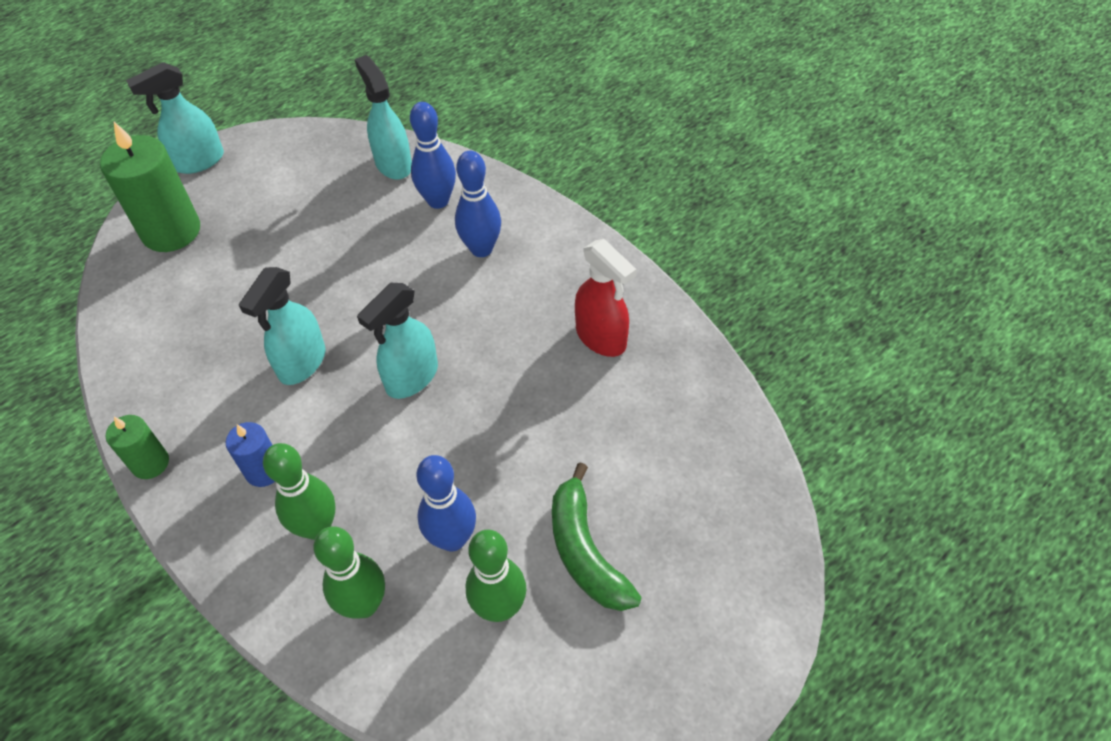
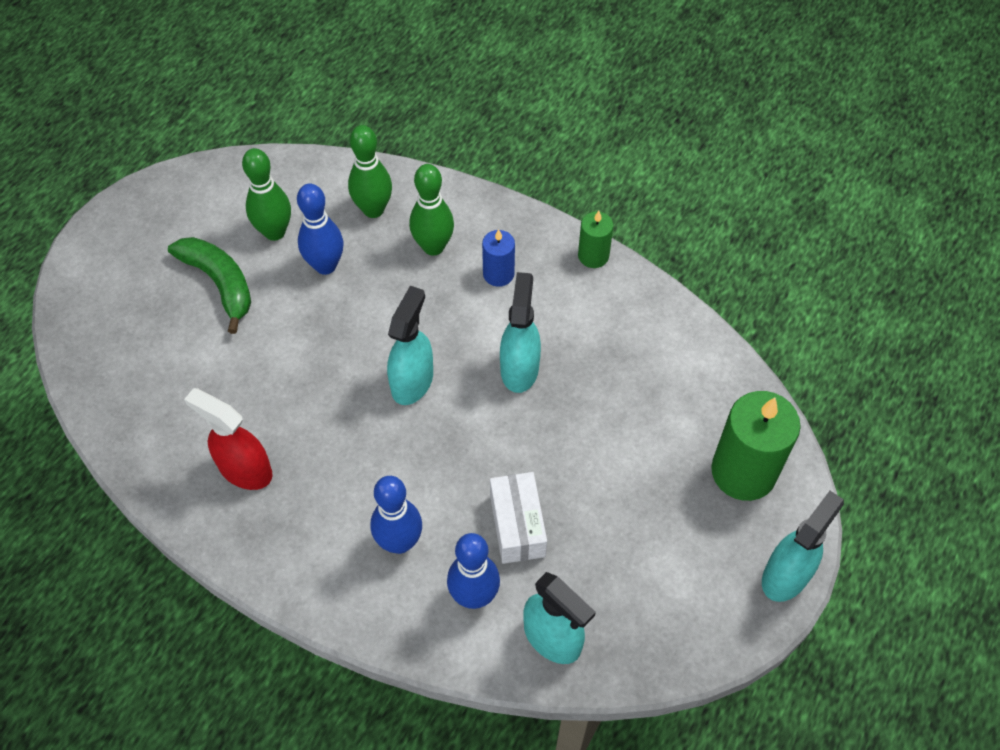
camera: 160 degrees right, 5 degrees up
none -> white box [490,472,547,564]

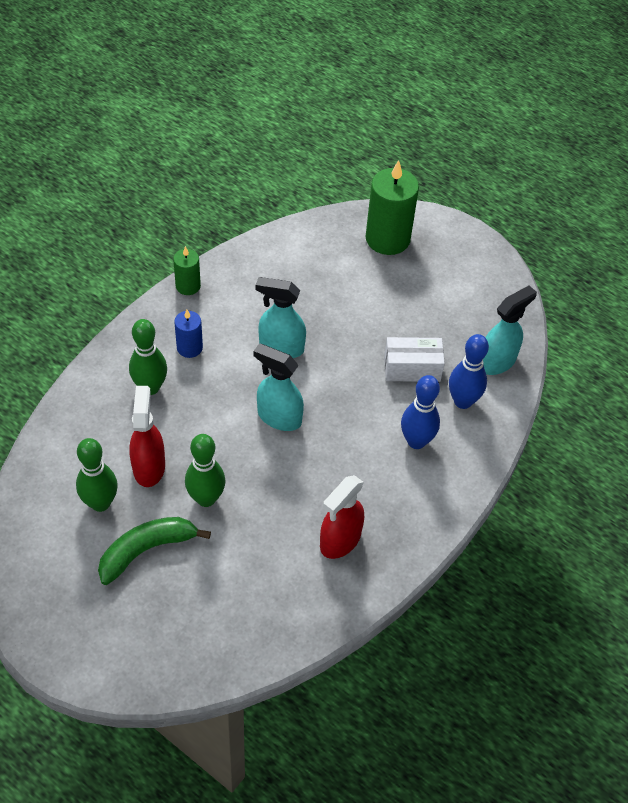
camera: 85 degrees left, 5 degrees down
blue bowling pin [297,184,343,275] -> red spray bottle [130,386,165,487]
green bowling pin [348,125,392,218] -> green bowling pin moved to [185,434,226,507]
turquoise spray bottle [762,491,844,602] -> none

